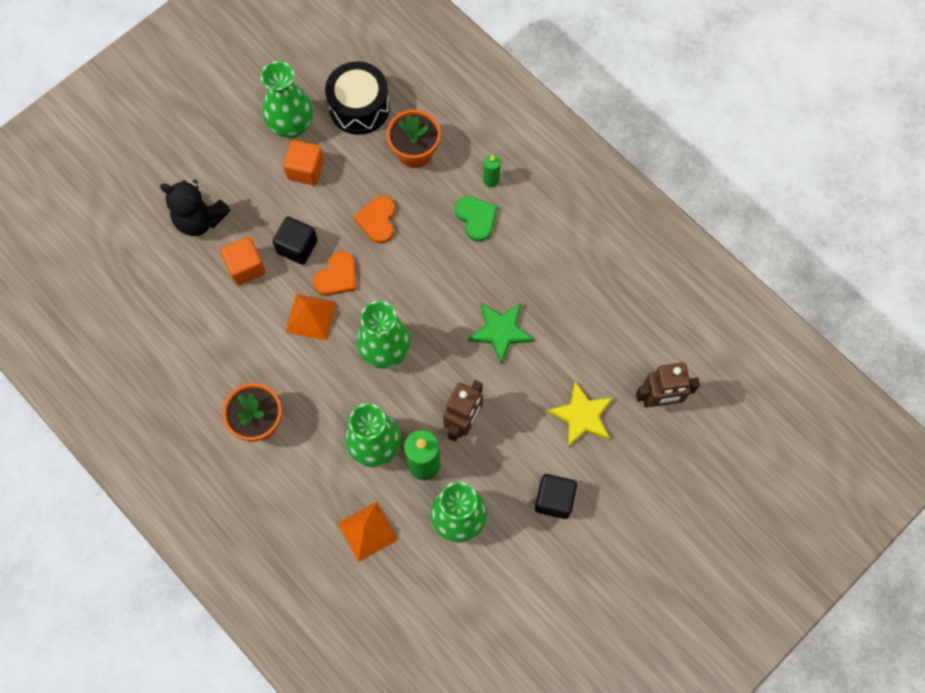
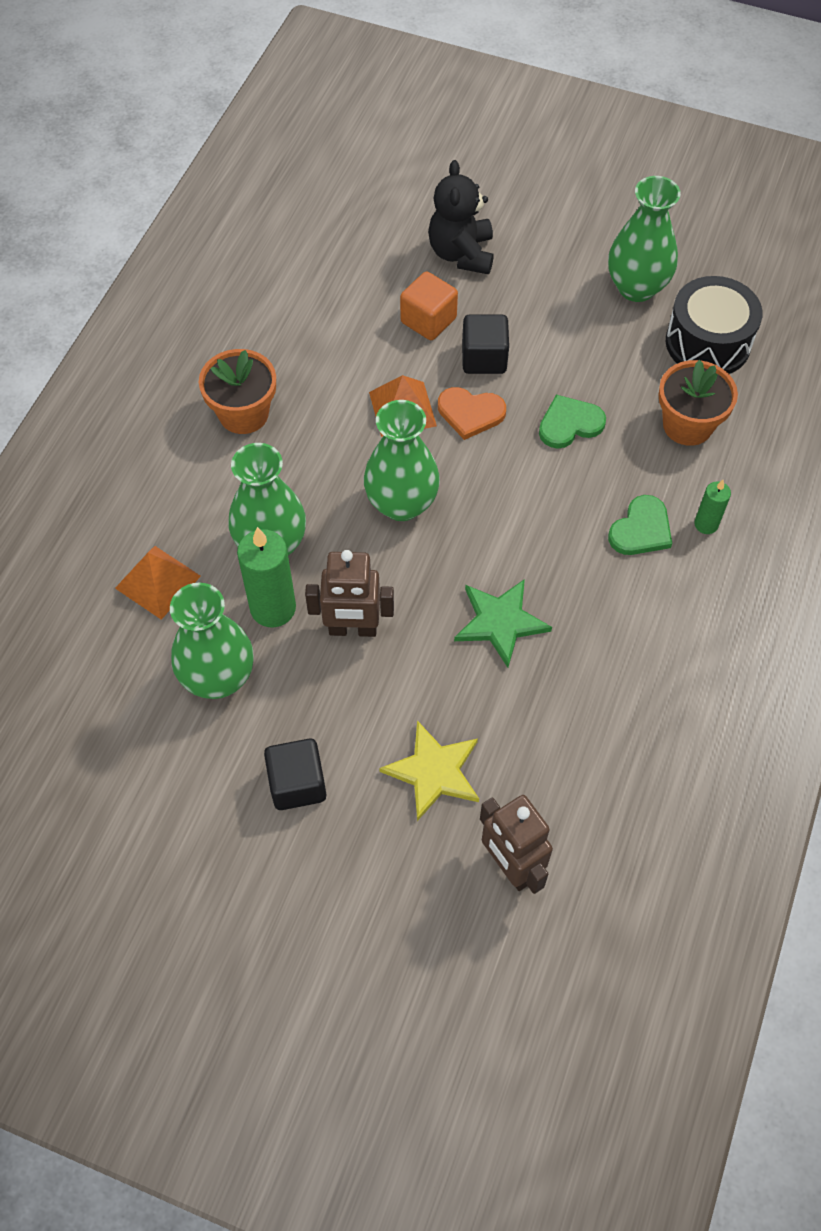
camera: 65 degrees right, 10 degrees down
orange cube [283,140,324,185] -> none
orange heart [354,196,395,244] -> green heart [539,395,606,449]

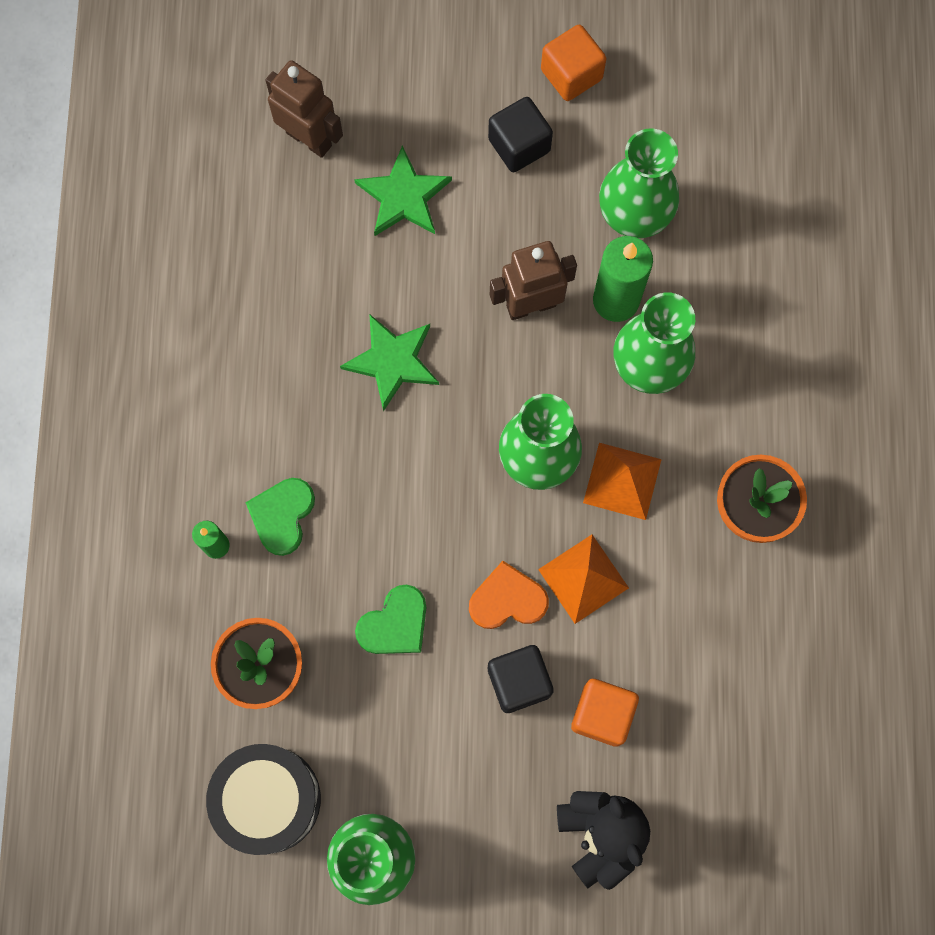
camera: 160 degrees right, 15 degrees up
orange pyramid [115,546,201,620] -> orange pyramid moved to [583,443,662,520]
yellow star [379,720,479,821] -> green star [354,145,452,236]
none -> orange cube [541,25,606,101]

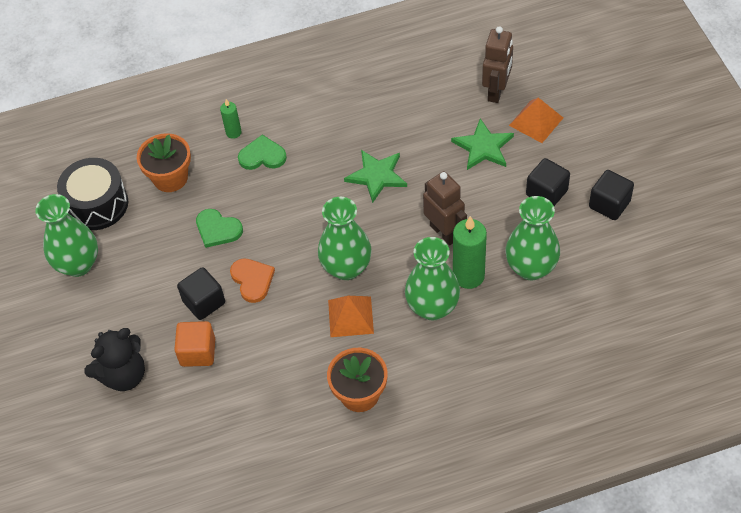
camera: 75 degrees right, 20 degrees down
orange pyramid [538,535,629,624] -> orange pyramid moved to [509,97,563,143]
orange cube [541,25,606,101] -> black cube [589,170,634,220]

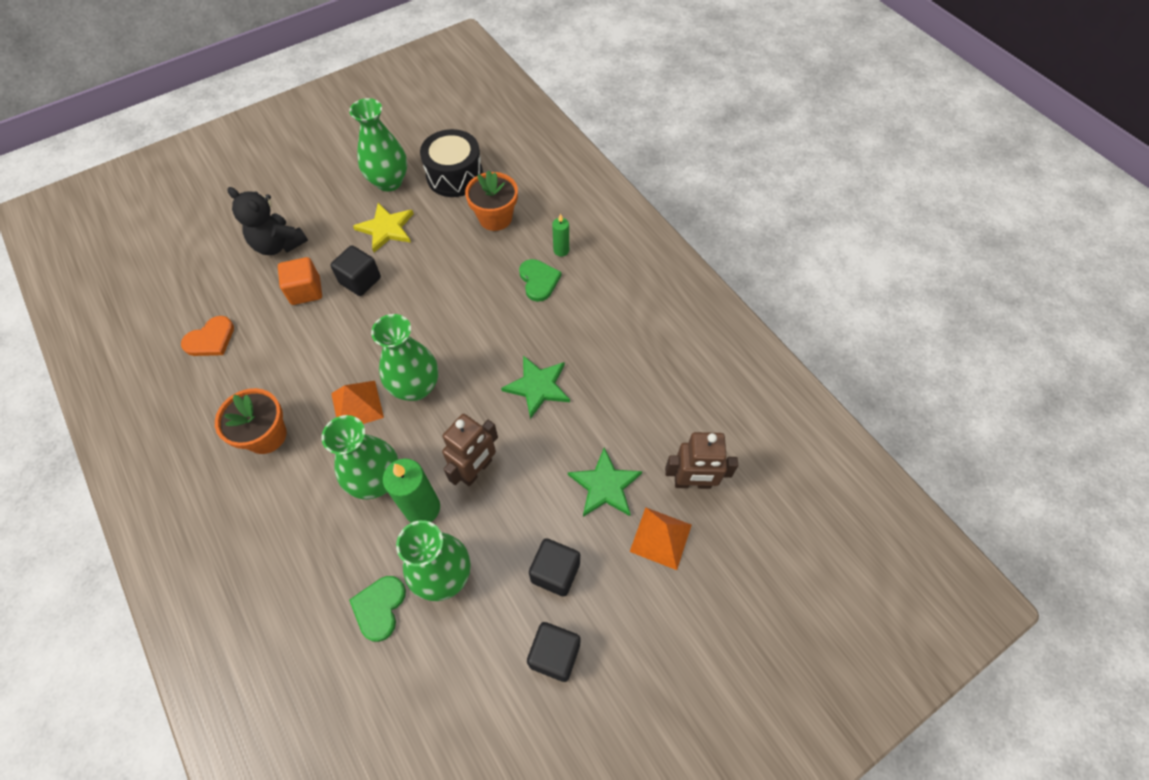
camera: 70 degrees right, 5 degrees up
green heart [196,209,243,248] -> green heart moved to [349,576,406,642]
orange heart [230,258,275,303] -> orange heart moved to [181,316,234,356]
none -> yellow star [353,203,414,253]

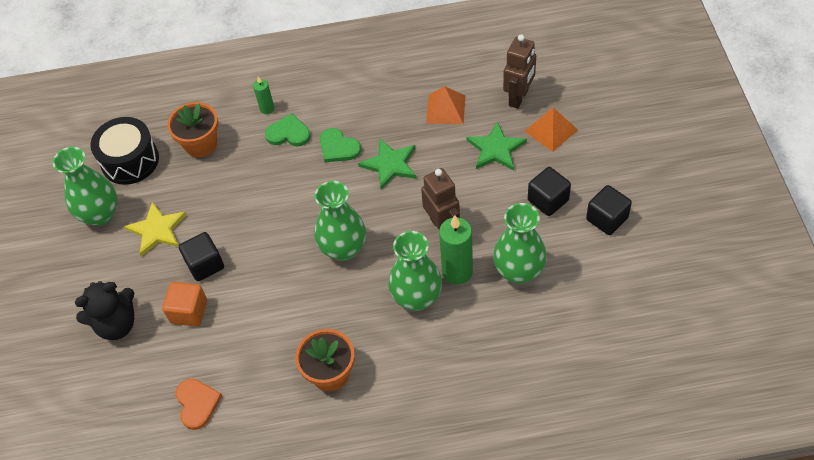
camera: 60 degrees left, 5 degrees down
orange pyramid [331,381,384,424] -> orange pyramid moved to [426,86,465,124]
green heart [349,576,406,642] -> green heart moved to [320,128,361,163]

